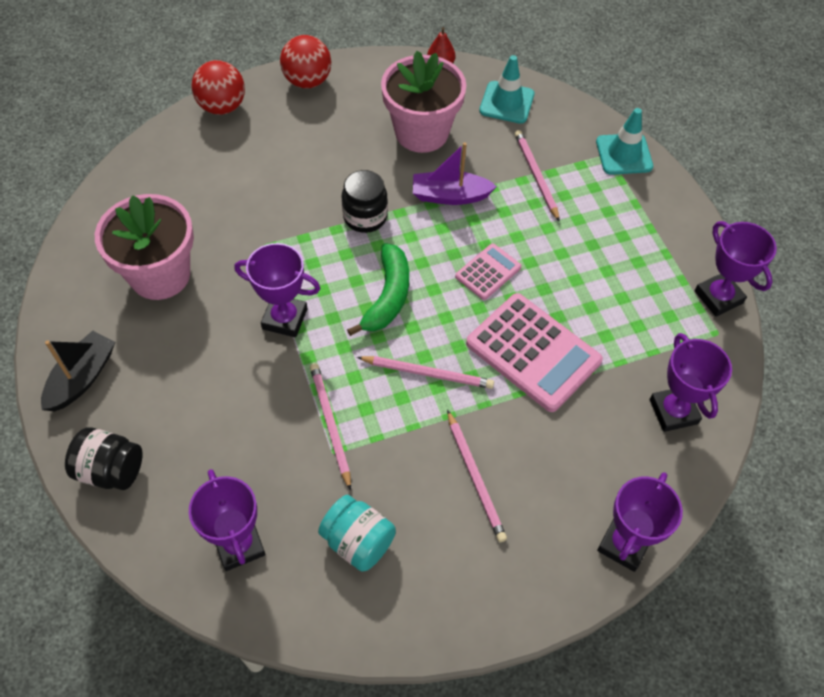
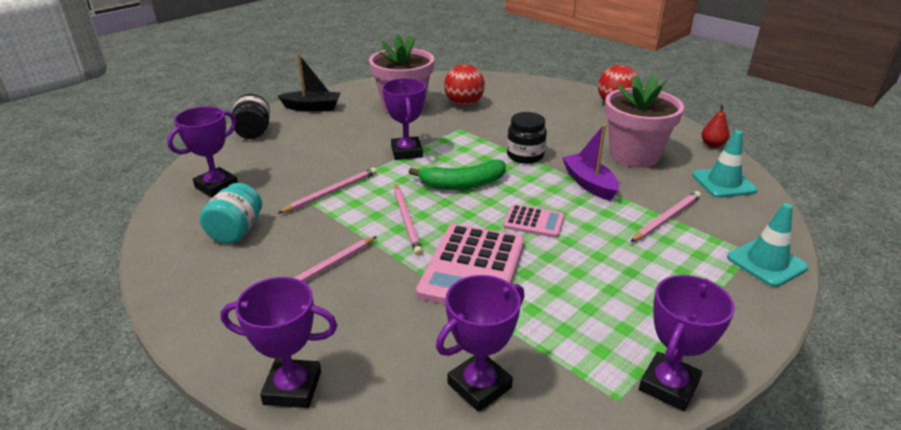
camera: 65 degrees right, 25 degrees down
red ball [191,60,245,115] -> red ball moved to [444,64,485,106]

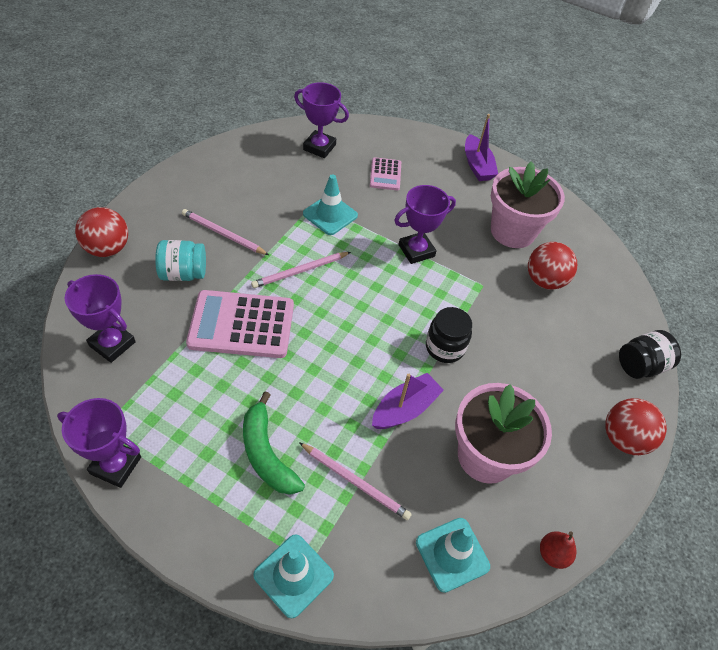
camera: 70 degrees right, 20 degrees up
turquoise jar [200,183,262,244] -> turquoise jar moved to [155,240,206,281]
purple trophy [221,277,337,408] -> red ball [75,207,128,257]
black jar [232,94,270,139] -> black jar moved to [619,330,681,379]
pink pencil [277,167,377,214] -> turquoise traffic cone [303,174,358,235]
black boat [278,53,341,111] -> purple boat [465,114,498,181]
green banana [409,159,506,190] -> green banana moved to [243,391,305,495]
pink calculator [503,204,565,238] -> pink calculator moved to [370,157,401,190]

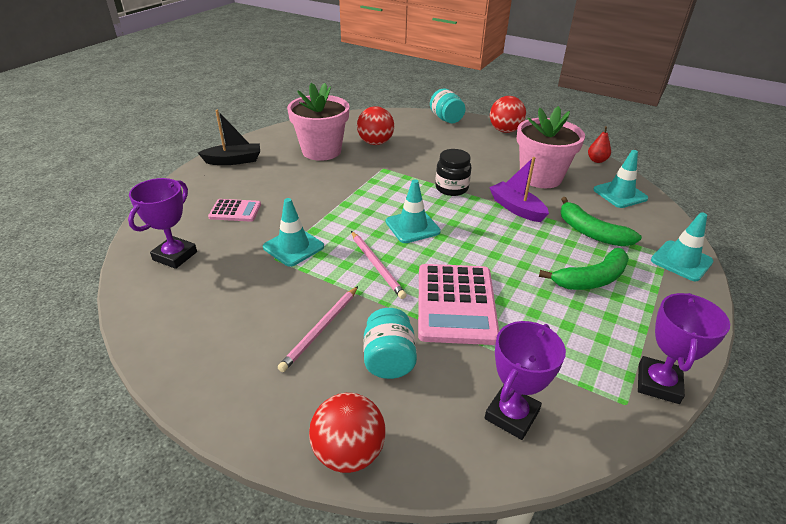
camera: 85 degrees left, 15 degrees down
pink pencil [299,442,412,520] -> green banana [561,197,642,246]
purple trophy [394,185,456,264] -> none
purple boat [465,114,498,181] -> black boat [198,110,260,165]
black jar [619,330,681,379] -> turquoise jar [430,88,466,123]
none -> turquoise traffic cone [386,179,441,243]

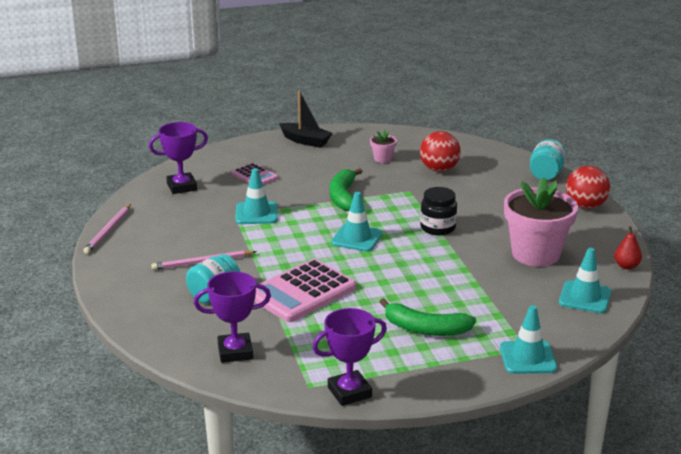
camera: 45 degrees right, 10 degrees down
pink flower pot [287,83,349,161] -> pink flower pot [370,130,397,163], size x0.44
red ball [309,393,386,473] -> none
pink pencil [351,231,407,299] -> pink pencil moved to [83,204,131,254]
purple boat [489,157,549,222] -> none
green banana [561,197,642,246] -> green banana moved to [330,168,363,211]

